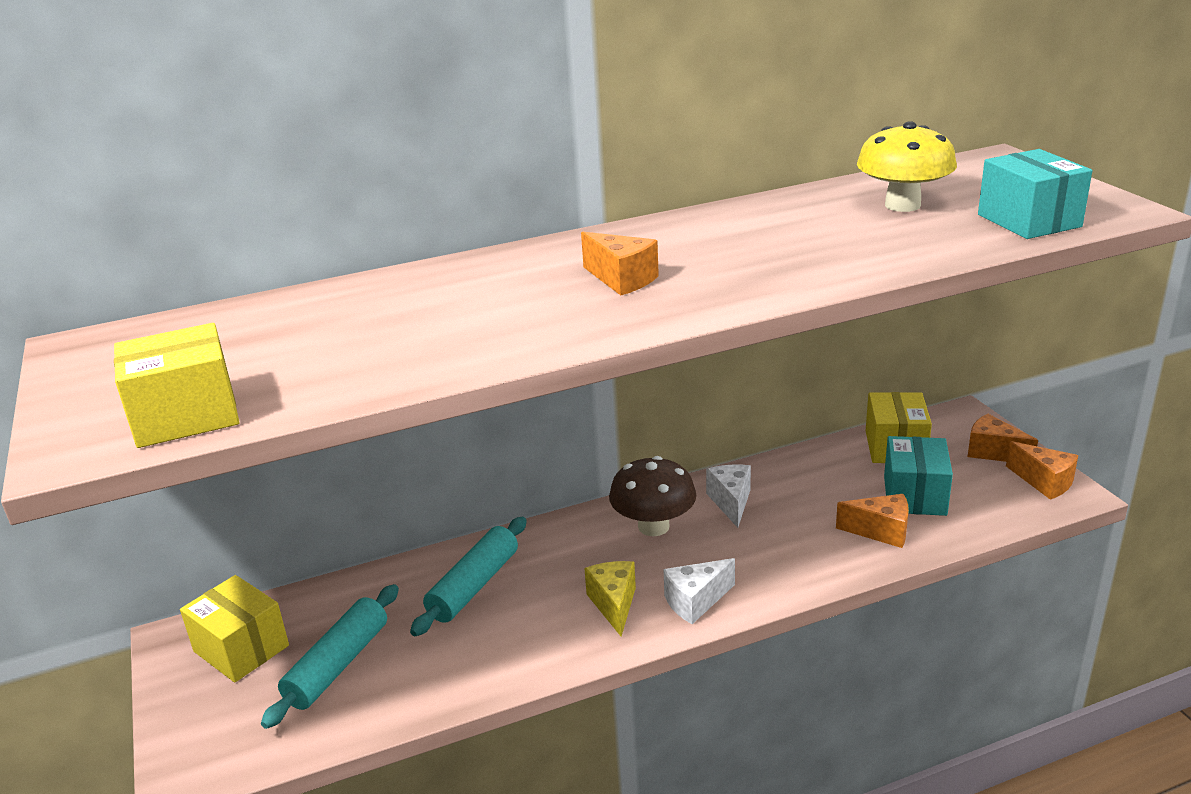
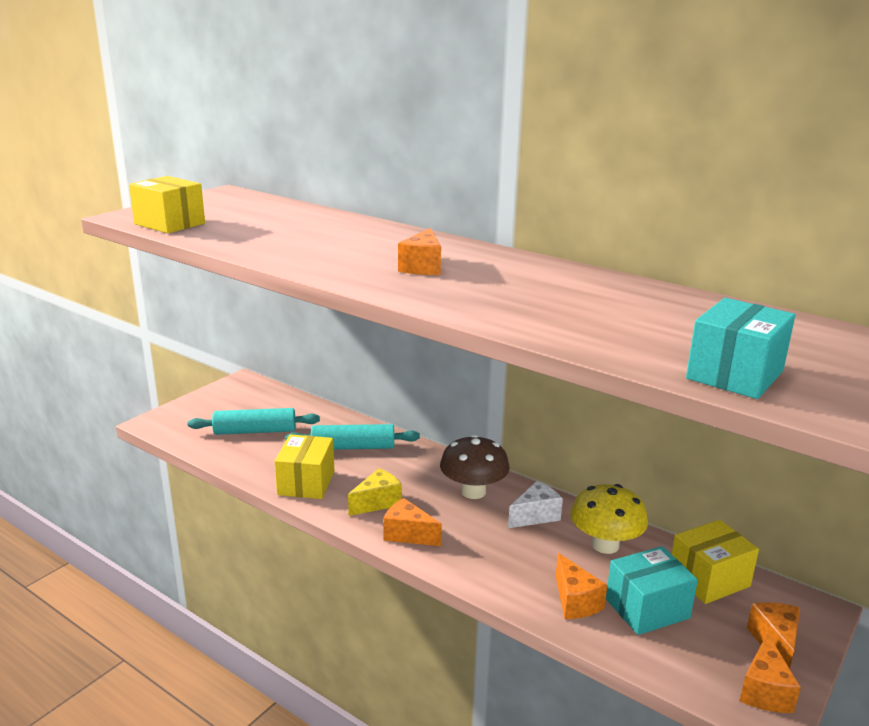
camera: 55 degrees right, 5 degrees down
yellow box [180,575,289,683] -> yellow box moved to [275,434,334,499]
white cheese [663,558,735,624] -> orange cheese [383,498,442,546]
yellow mushroom [857,121,957,212] -> yellow mushroom moved to [571,484,648,554]

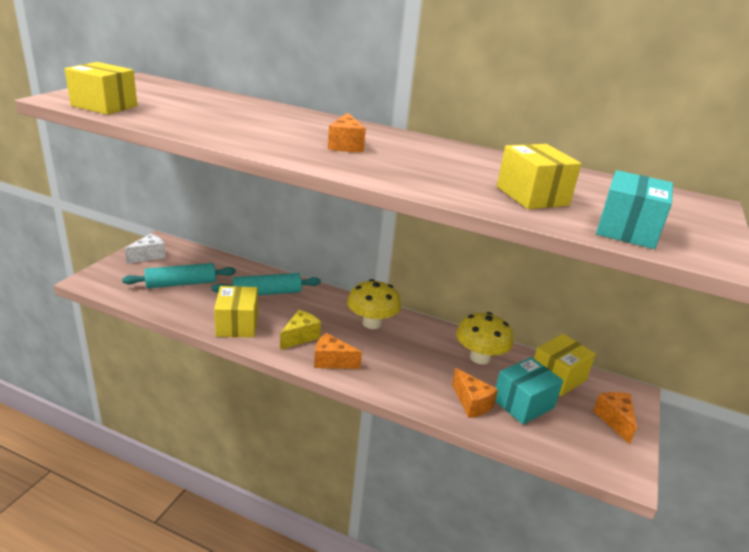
camera: 15 degrees left, 5 degrees up
brown mushroom [440,435,510,499] -> yellow mushroom [347,279,401,329]
white cheese [508,481,563,528] -> white cheese moved to [125,234,166,264]
orange cheese [739,633,801,713] -> none
none -> yellow box [497,144,581,209]

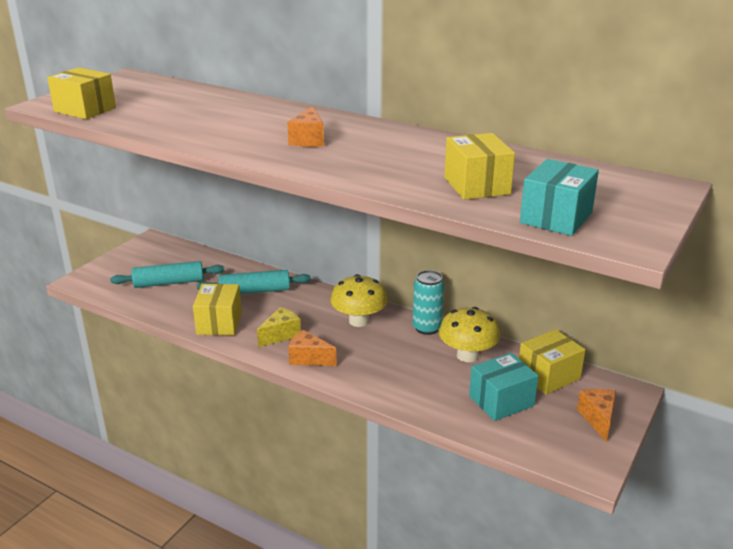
camera: 10 degrees right, 0 degrees up
white cheese [125,234,166,264] -> none
orange cheese [452,368,498,418] -> none
none -> turquoise can [413,270,444,335]

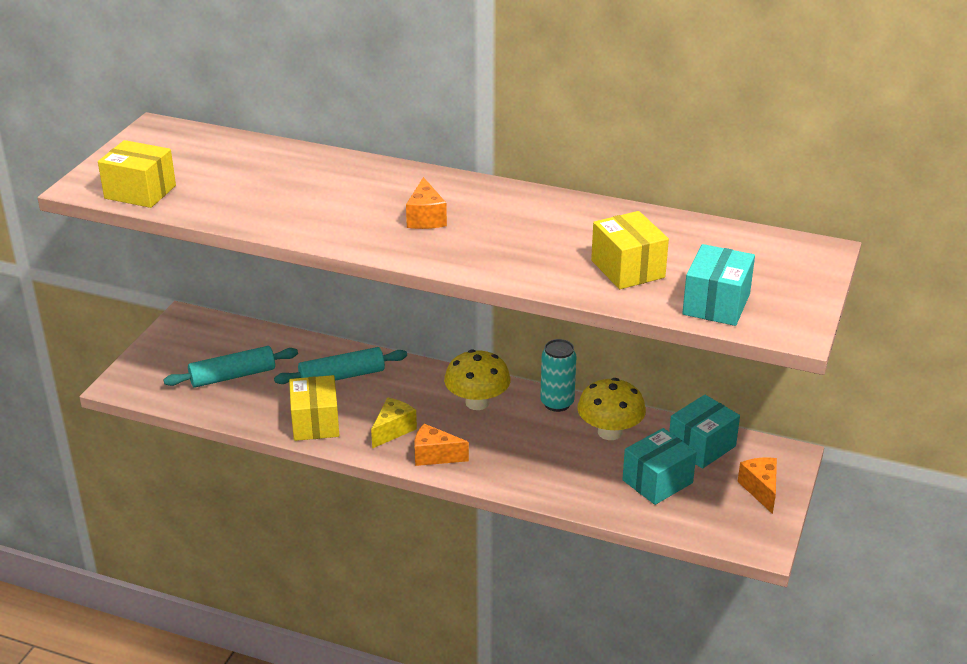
camera: 10 degrees left, 5 degrees up
yellow box [519,329,585,394] -> turquoise box [669,395,740,469]

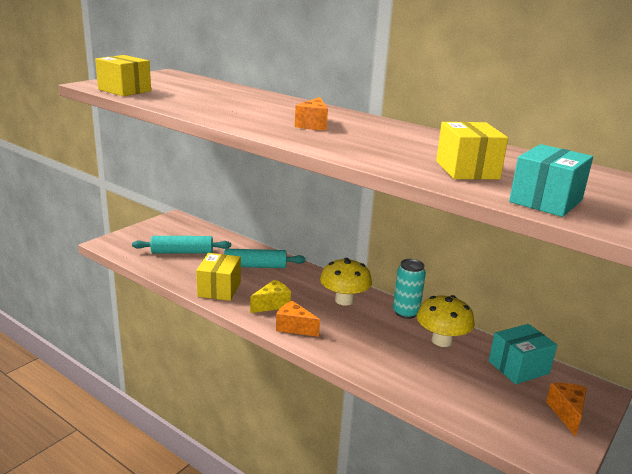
camera: 15 degrees right, 10 degrees down
turquoise box [622,428,697,505] -> none

